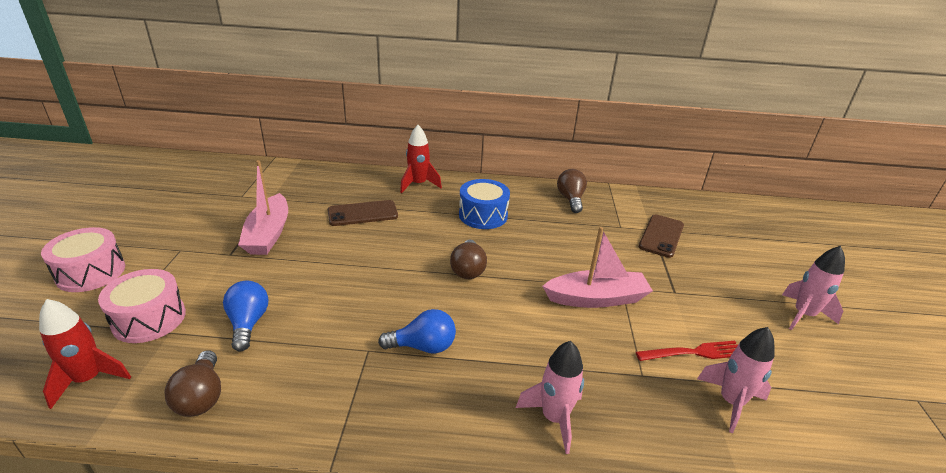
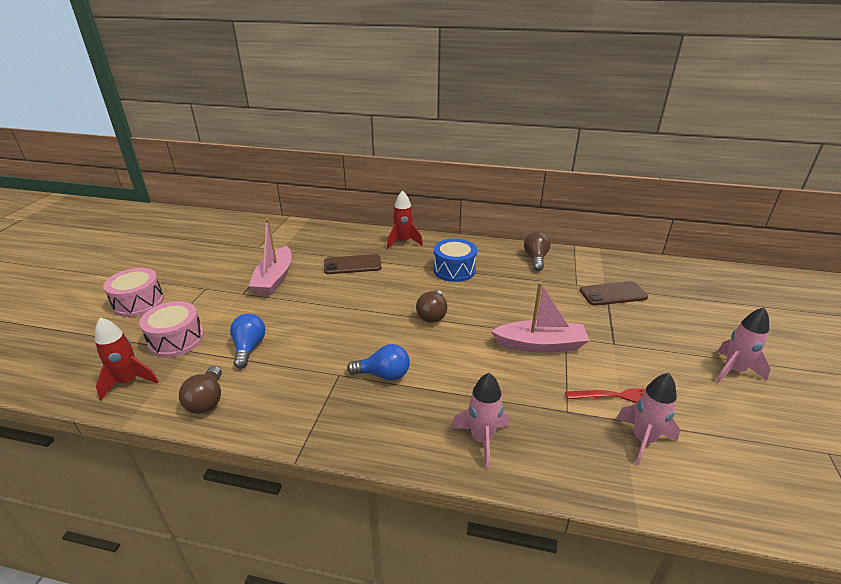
camera: 10 degrees right, 0 degrees up
brown phone [639,214,684,258] -> brown phone turned 45 degrees clockwise [580,281,648,306]

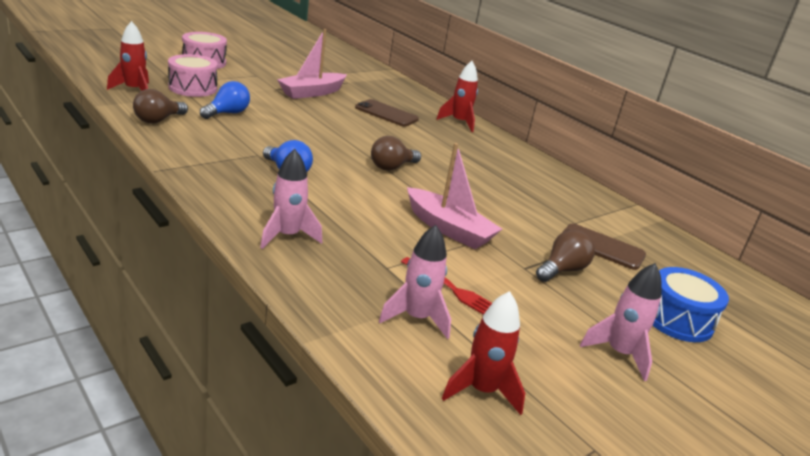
camera: 35 degrees right, 5 degrees down
blue drum [433,238,477,282] -> blue drum moved to [653,267,729,342]
brown light bulb [524,232,551,271] -> brown light bulb moved to [536,230,595,282]
none -> red rocket [442,291,525,415]

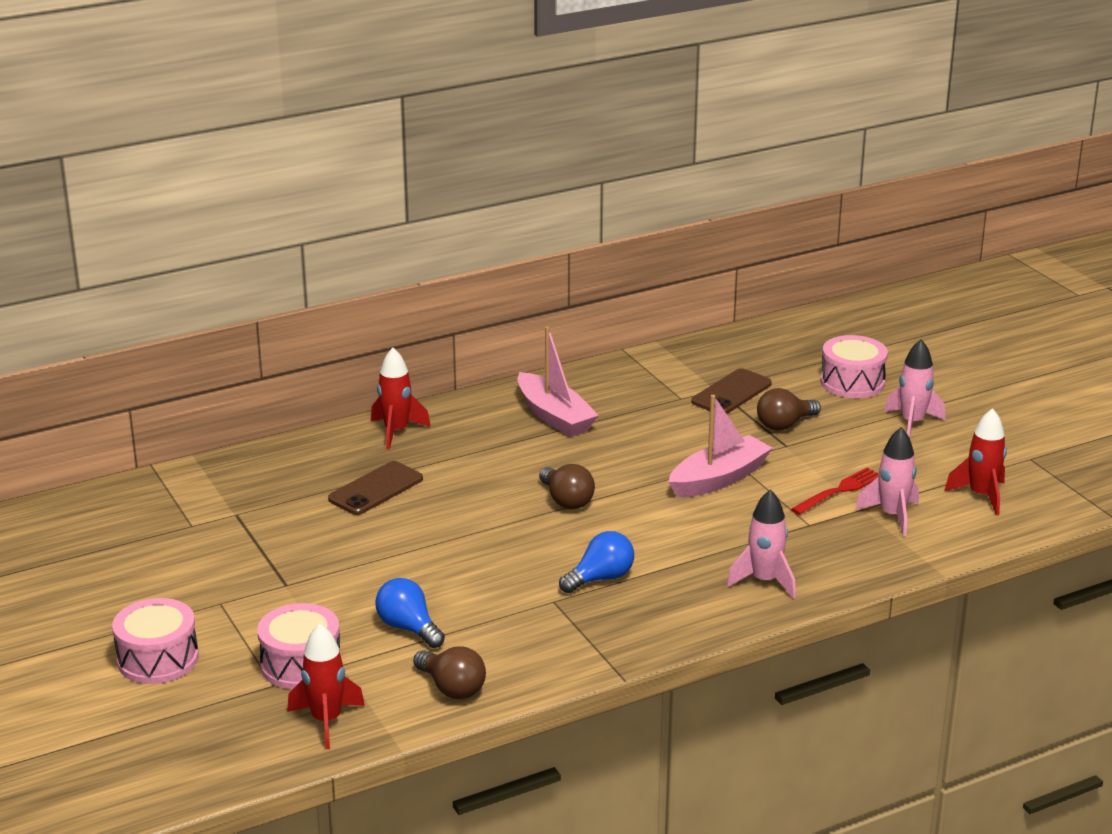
camera: 75 degrees left, 0 degrees up
pink boat [277,29,347,99] -> pink boat moved to [517,326,599,437]
brown light bulb [536,230,595,282] -> brown light bulb turned 90 degrees counterclockwise [757,388,821,431]
blue drum [653,267,729,342] -> pink drum [820,335,888,398]

